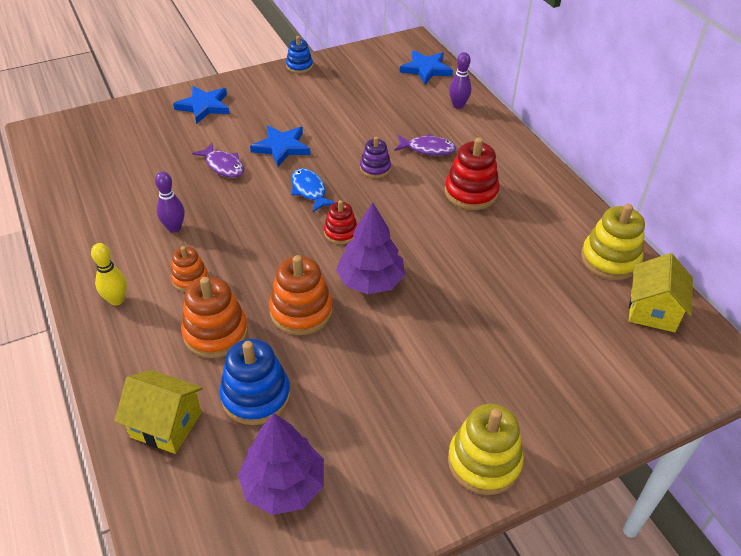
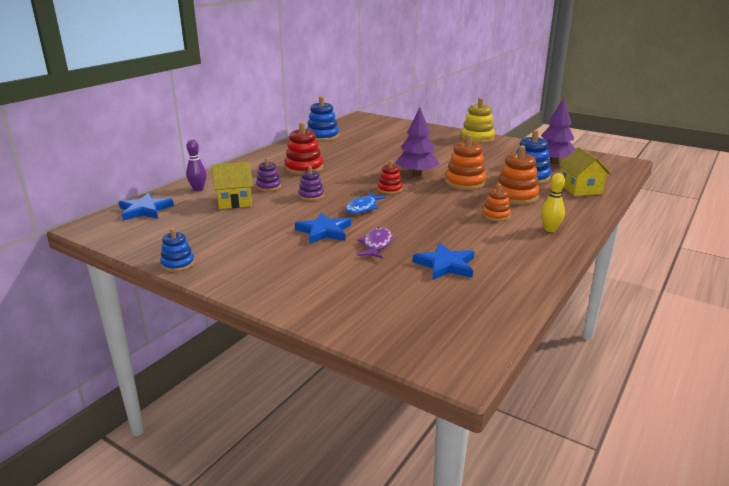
camera: 120 degrees left, 20 degrees down
purple bowling pin [155,171,185,233] -> none
blue star [173,86,230,124] -> blue star moved to [413,242,475,280]
purple fish [395,134,456,156] -> purple stacking toy [256,158,281,191]
yellow stacking toy [581,204,645,280] -> blue stacking toy [306,96,339,142]
yellow house [629,253,693,332] -> yellow house moved to [212,162,253,209]

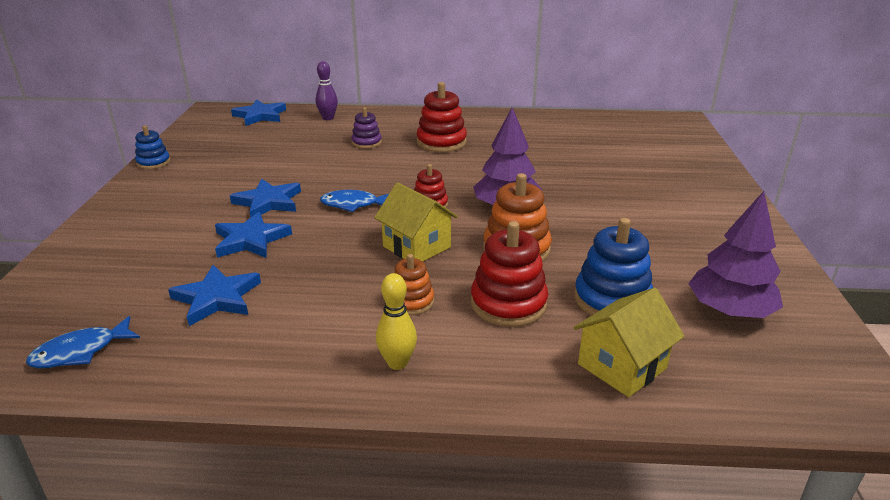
camera: 60 degrees right, 5 degrees up
yellow house [212,162,253,209] -> yellow house moved to [374,182,458,262]
purple stacking toy [298,166,324,201] -> none
blue stacking toy [306,96,339,142] -> none
purple fish [357,227,393,259] -> blue star [215,212,292,258]
yellow stacking toy [461,98,495,144] -> none
orange stacking toy [495,145,540,205] -> red stacking toy [471,221,548,327]
none -> blue fish [26,316,140,369]

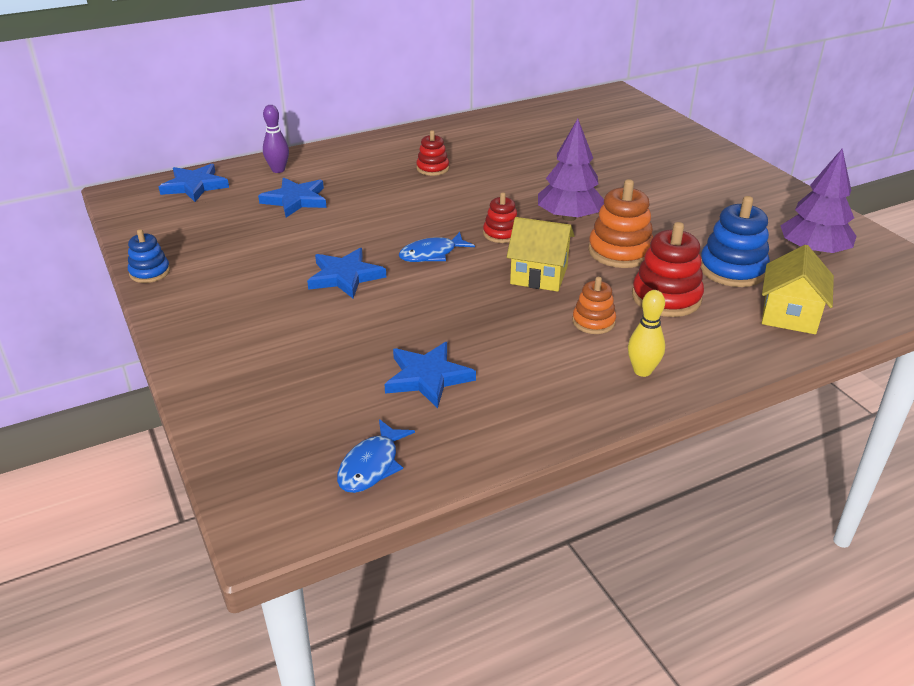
camera: 30 degrees left, 5 degrees up
blue star [215,212,292,258] -> blue star moved to [258,177,327,217]
purple stacking toy [351,107,382,149] -> none
red stacking toy [416,82,467,152] -> red stacking toy [416,130,449,176], size x0.60

